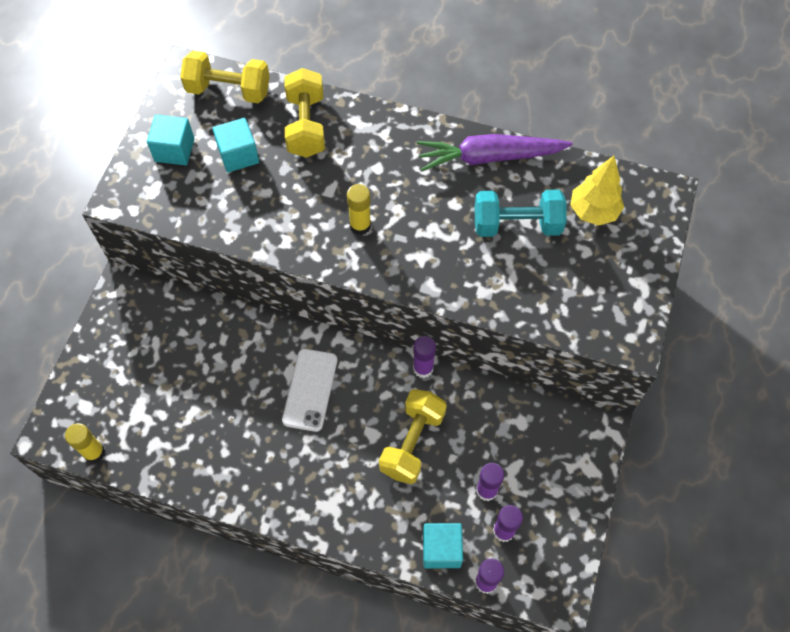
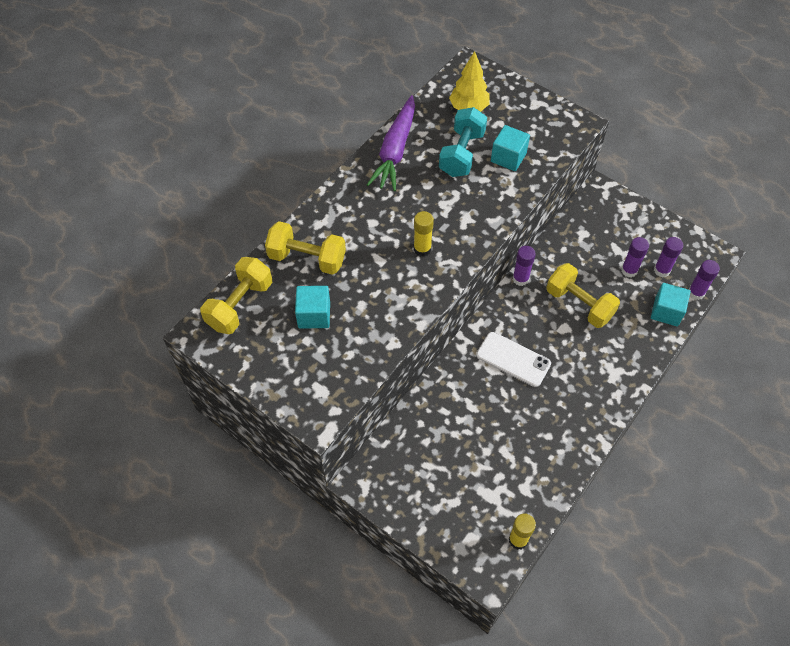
camera: 70 degrees left, 5 degrees down
turquoise cube [147,115,195,165] -> turquoise cube moved to [491,125,530,171]

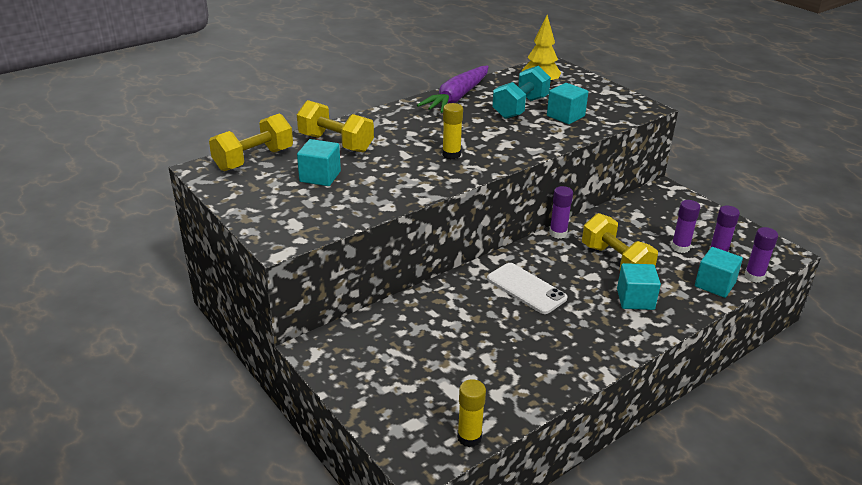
camera: 15 degrees right, 25 degrees down
none -> turquoise cube [617,263,661,310]

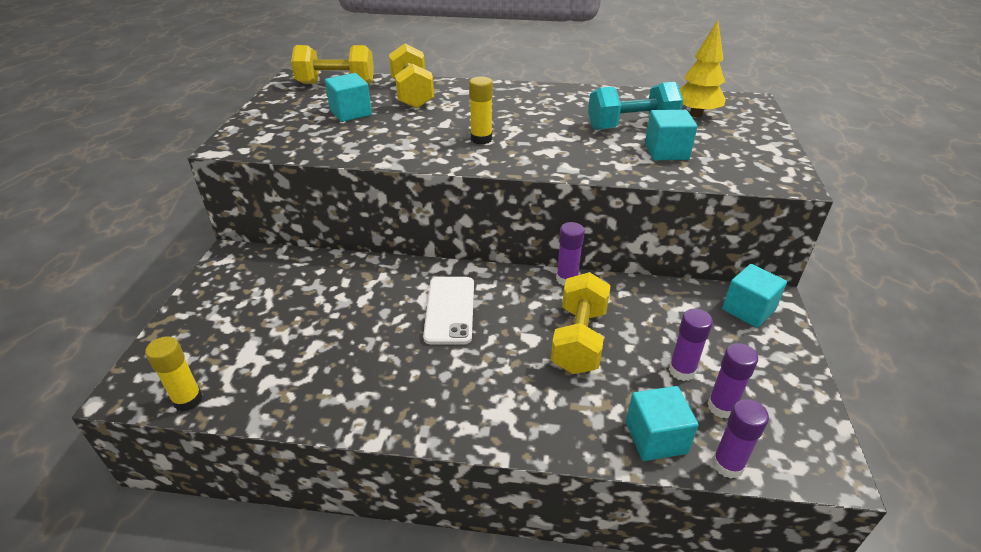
camera: 45 degrees right, 5 degrees up
purple carrot [417,66,489,113] -> none
turquoise cube [617,263,661,310] -> turquoise cube moved to [722,264,787,328]

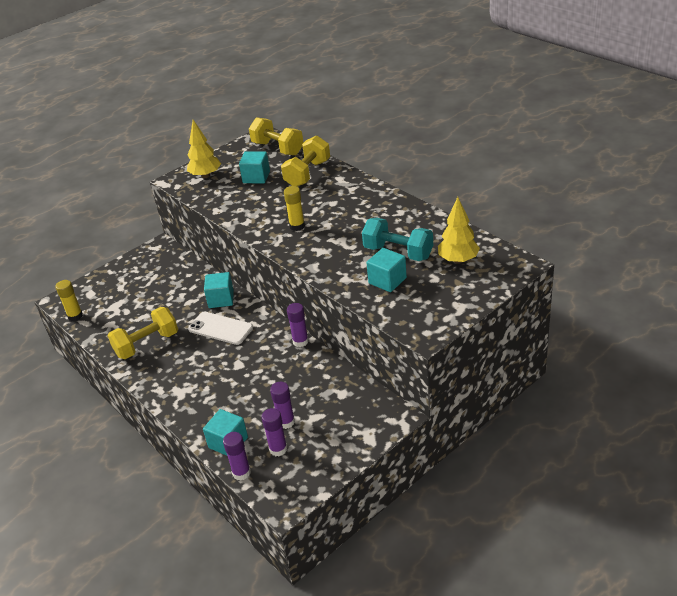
camera: 45 degrees right, 0 degrees up
white phone [423,277,474,345] -> white phone turned 75 degrees clockwise [188,312,253,345]
yellow dumbbell [551,272,611,374] -> yellow dumbbell moved to [108,307,178,359]
turquoise cube [722,264,787,328] -> turquoise cube moved to [204,272,234,308]
none -> yellow tree [187,120,221,178]

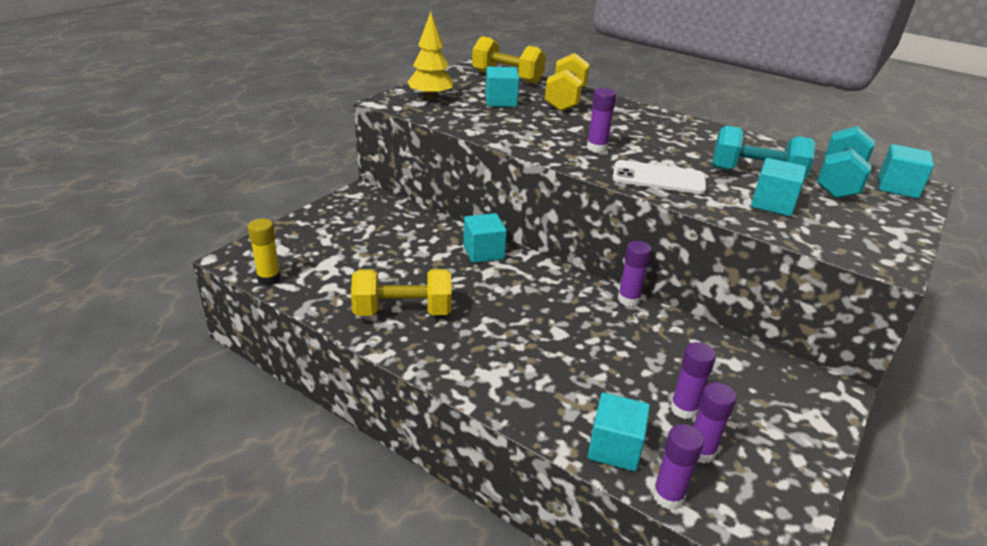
camera: 20 degrees left, 5 degrees down
yellow dumbbell [108,307,178,359] -> yellow dumbbell turned 45 degrees clockwise [351,269,452,316]
white phone [188,312,253,345] -> white phone moved to [612,160,706,194]
yellow glue stick [284,186,305,231] -> purple glue stick [587,88,617,153]
yellow tree [438,197,480,264] -> turquoise dumbbell [817,126,875,198]
none -> turquoise cube [878,144,934,198]

